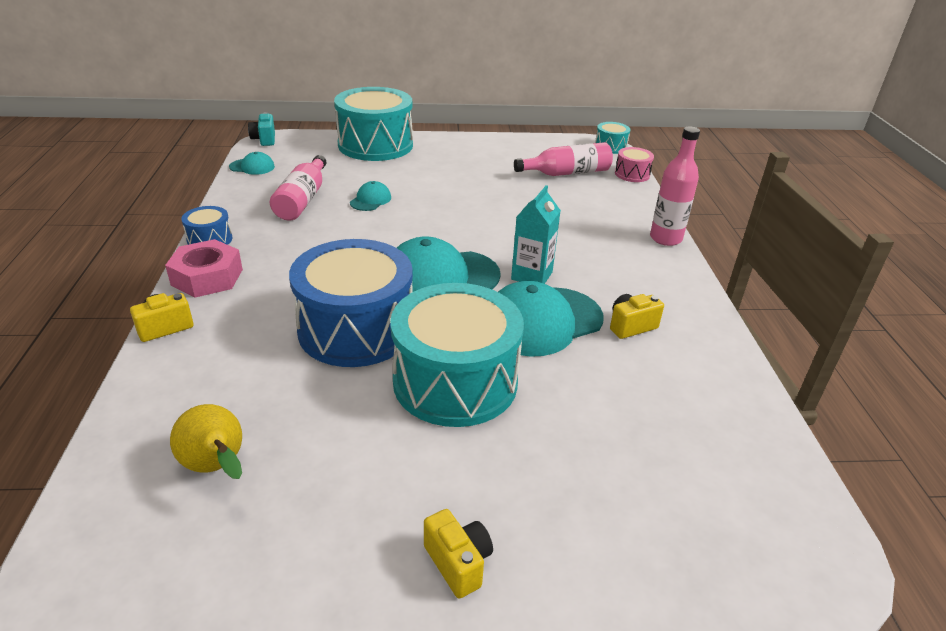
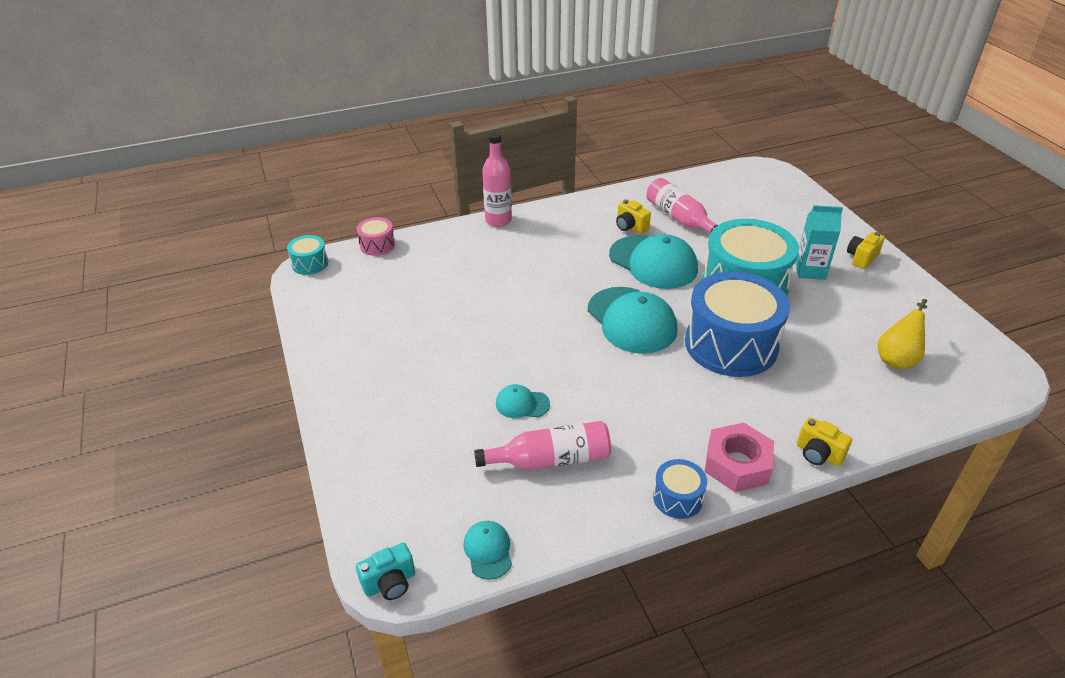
camera: 105 degrees left, 5 degrees up
turquoise drum [334,87,413,161] -> none
turquoise carton [511,185,561,284] -> turquoise carton moved to [795,205,843,280]
pink bottle [514,142,613,176] -> pink bottle moved to [646,178,718,233]

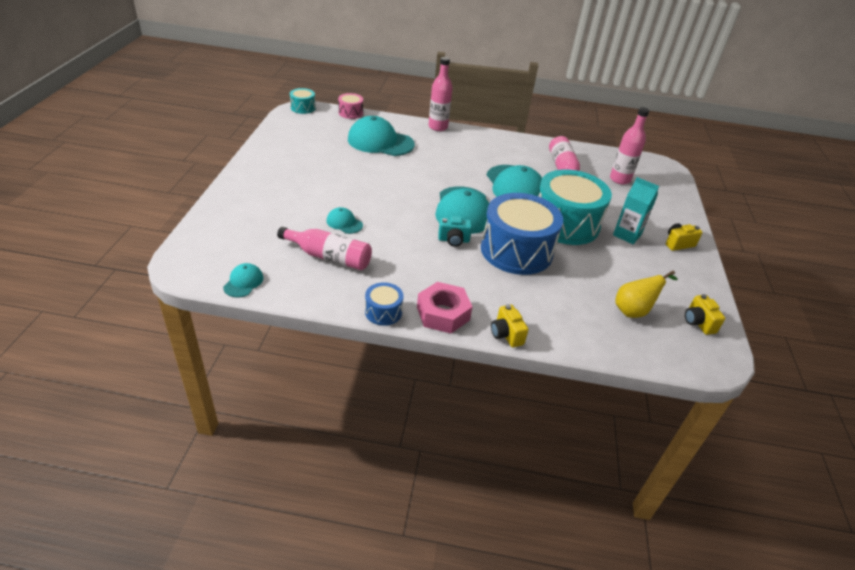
camera: 25 degrees right, 0 degrees up
turquoise camera [356,543,415,600] -> turquoise camera moved to [438,216,472,247]
yellow camera [616,199,651,234] -> yellow camera moved to [685,294,725,335]
none -> turquoise cap [348,116,415,156]
none -> pink bottle [610,107,649,185]

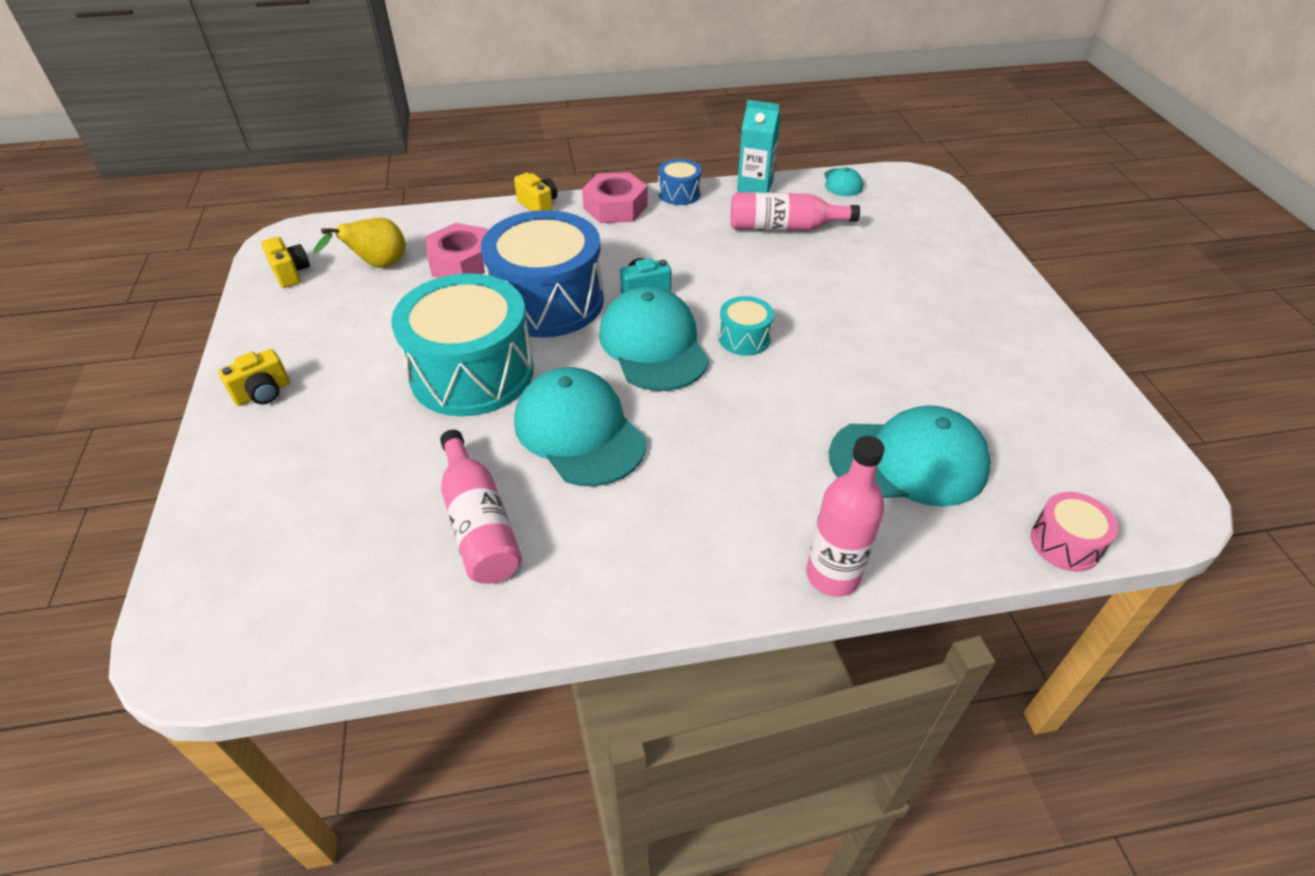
camera: 165 degrees right, 5 degrees up
turquoise drum [290,88,316,114] -> turquoise drum moved to [718,296,774,356]
turquoise cap [327,207,363,234] -> none
pink bottle [610,107,649,185] -> none
turquoise carton [613,177,659,244] -> turquoise carton moved to [737,100,780,193]
none -> pink nut [426,223,488,278]

